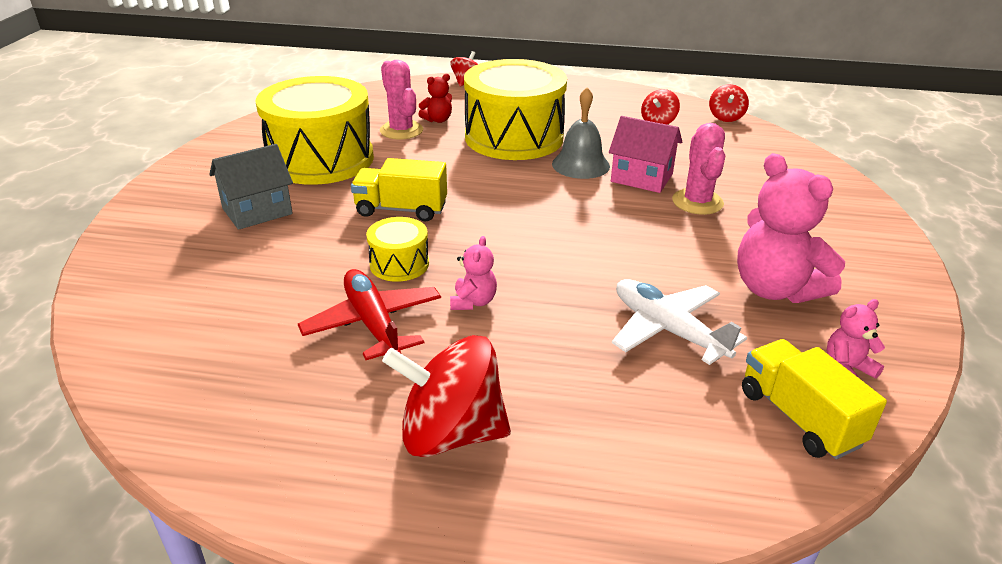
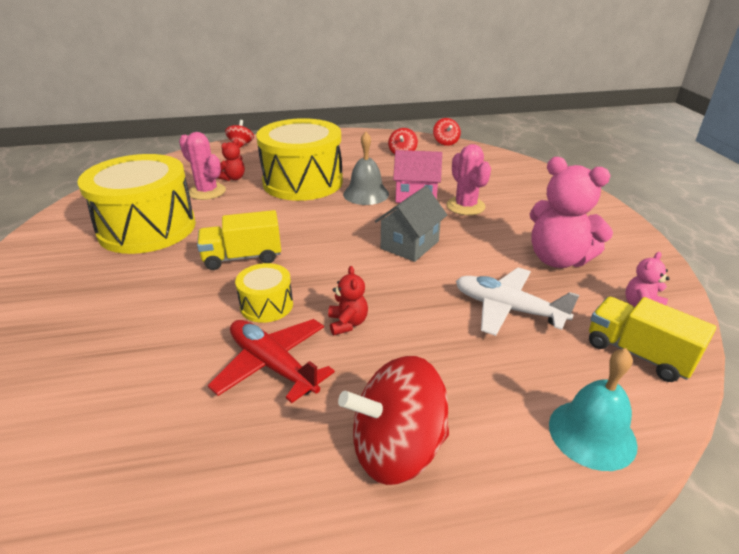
camera: 20 degrees left, 0 degrees up
grey house [209,144,293,230] -> grey house moved to [375,186,447,262]
pink teddy bear [450,236,497,310] -> red teddy bear [328,266,368,335]
none -> turquoise bell [549,348,638,471]

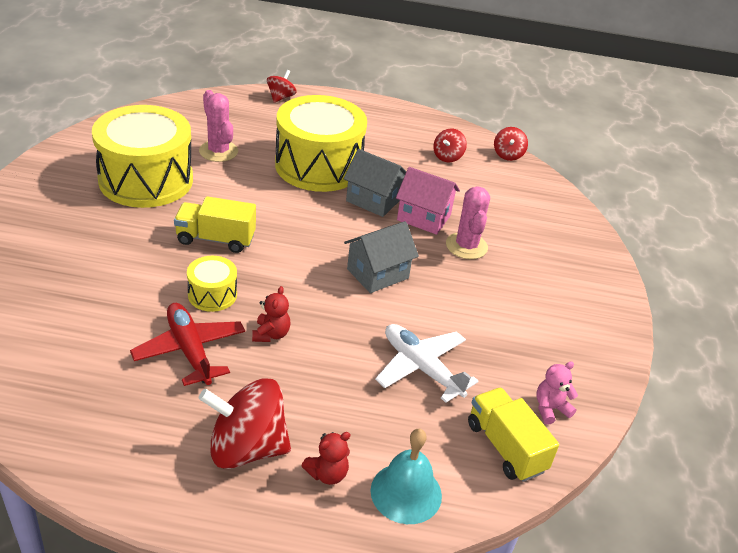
camera: 15 degrees right, 5 degrees up
red teddy bear [218,139,245,181] -> red teddy bear moved to [301,432,350,485]
grey bell [343,132,389,205] -> grey house [343,149,406,217]
pink teddy bear [530,157,613,268] -> none

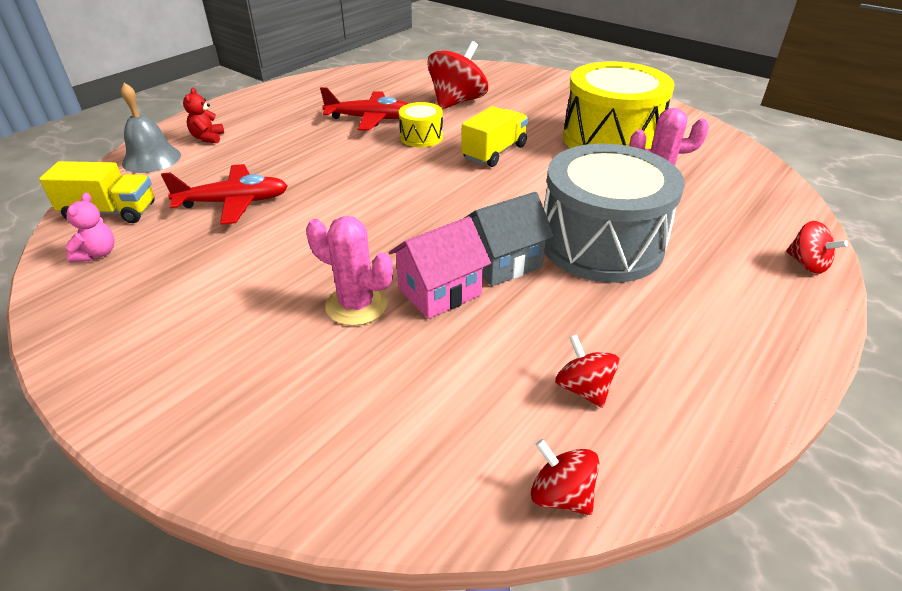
camera: 125 degrees right, 0 degrees up
red spinning top [199,378,291,469] -> red spinning top moved to [427,41,488,110]
red teddy bear [252,286,291,342] -> none
yellow drum [275,95,367,192] -> grey drum [544,144,685,283]
grey house [344,221,419,293] -> none
turquoise bell [370,429,442,524] -> grey bell [121,83,181,173]
white plane [375,324,478,403] -> red plane [161,164,288,225]

